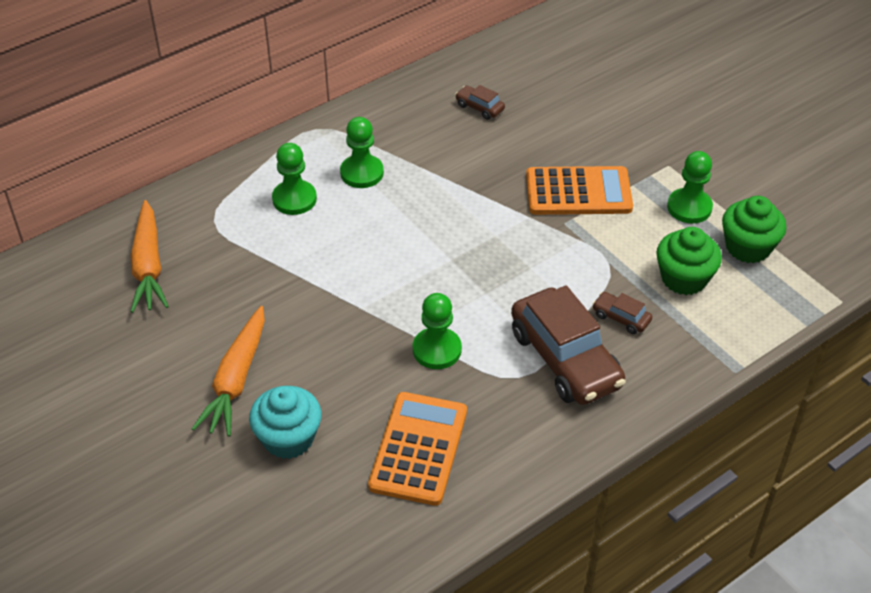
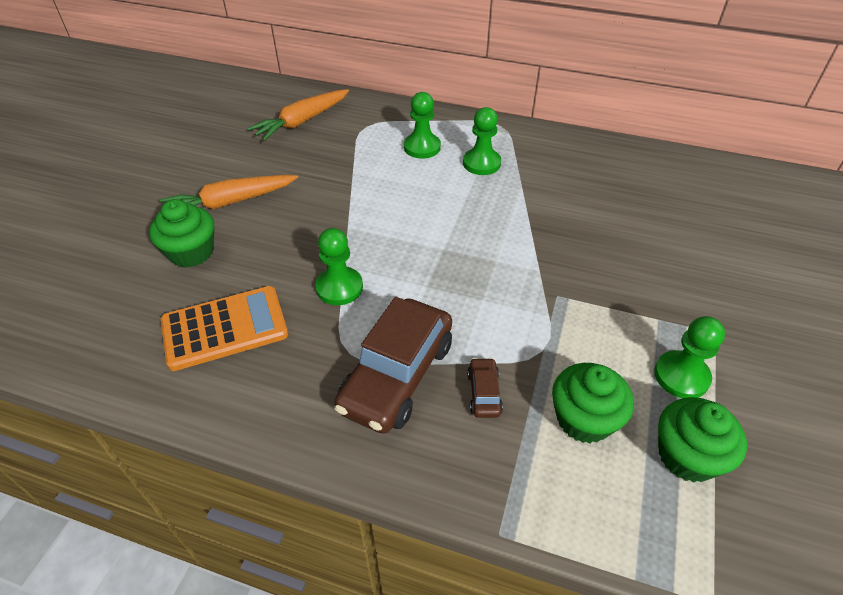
camera: 55 degrees right, 0 degrees up
turquoise cupcake [249,386,322,459] -> green cupcake [149,199,214,268]
brown car [455,85,505,120] -> none
orange calculator [526,166,633,215] -> none

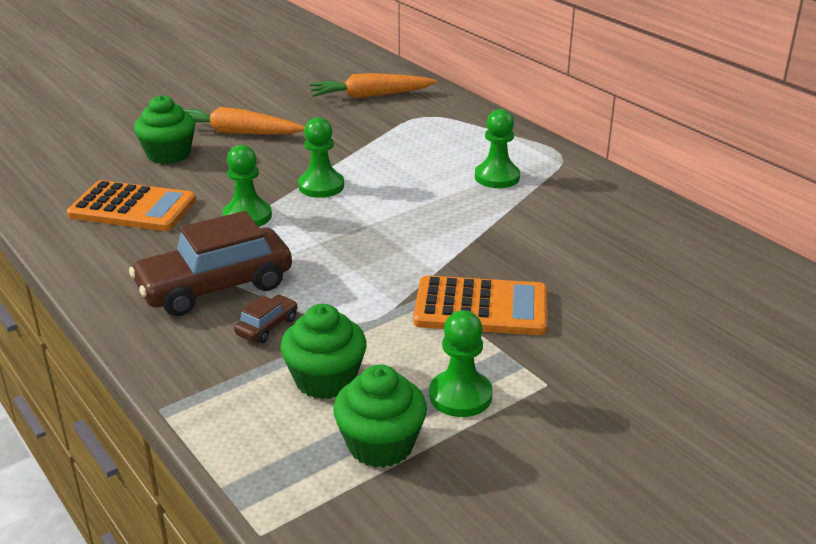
camera: 35 degrees right, 15 degrees down
green pawn [404,92,441,159] -> green pawn moved to [298,117,344,198]
none -> orange calculator [413,275,547,335]

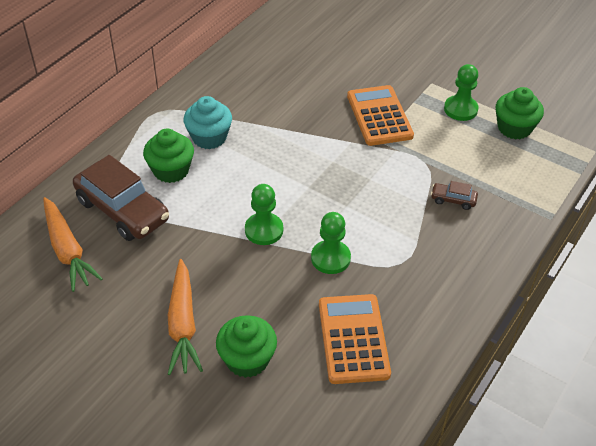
camera: 110 degrees left, 15 degrees up
brown car [129,211,292,316] -> brown car moved to [73,155,169,241]
green cupcake [280,304,367,399] -> green cupcake moved to [143,129,194,183]
green pawn [475,109,520,188] -> turquoise cupcake [183,96,232,149]

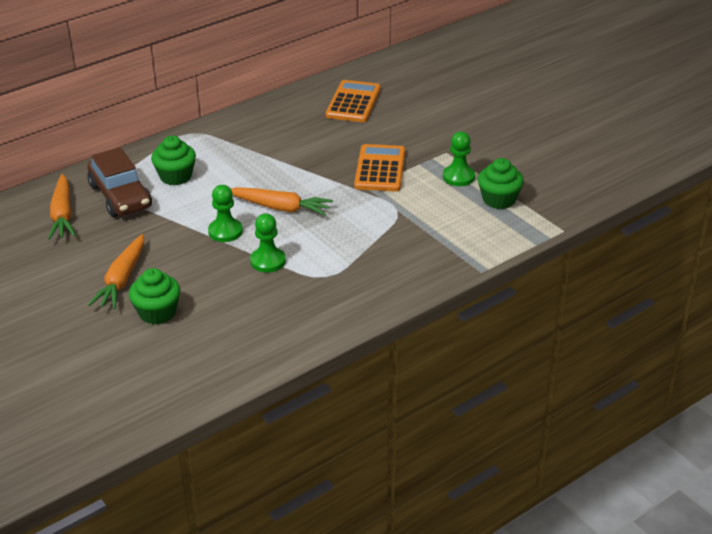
camera: 20 degrees right, 10 degrees down
turquoise cupcake [183,96,232,149] -> none
orange calculator [319,294,391,384] -> orange calculator moved to [326,80,381,122]
brown car [431,181,478,210] -> none
none -> orange carrot [231,187,333,216]

